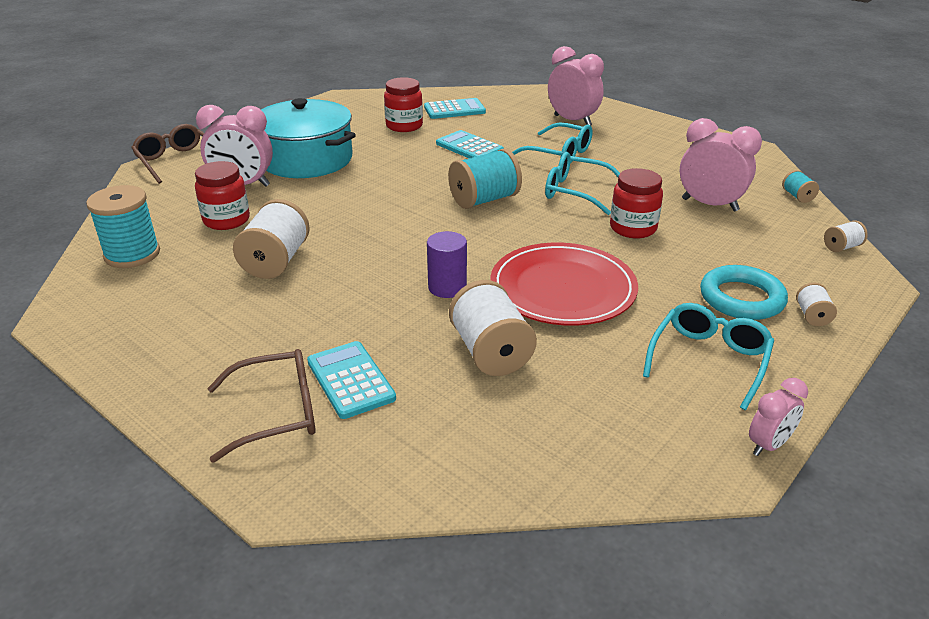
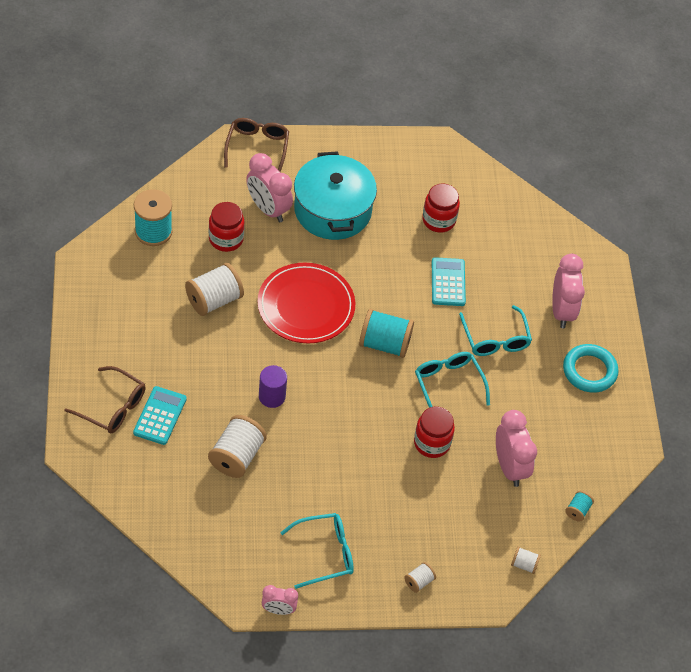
camera: 40 degrees right, 20 degrees up
turquoise calculator [424,98,486,119] -> none
red plate [490,242,638,326] -> red plate moved to [258,263,355,343]
turquoise ring [700,265,788,320] -> turquoise ring moved to [563,344,619,393]

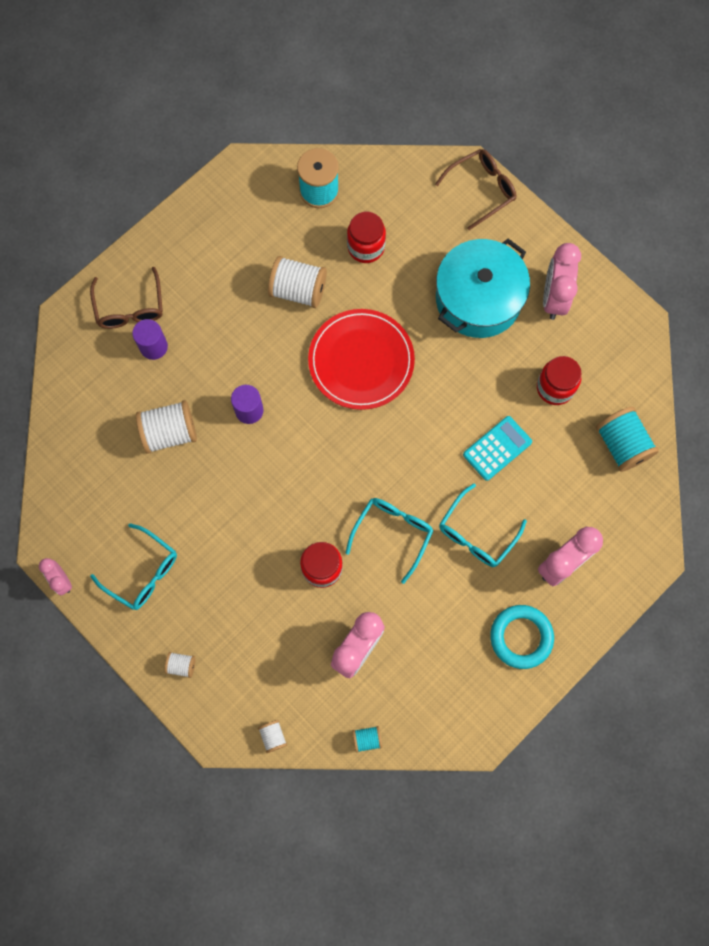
camera: 55 degrees right, 20 degrees up
turquoise calculator [133,386,187,445] -> purple cylinder [132,319,168,360]
pink clock [247,153,293,222] -> pink clock moved to [543,243,581,320]
turquoise spool [359,309,414,358] -> turquoise spool moved to [596,407,659,472]

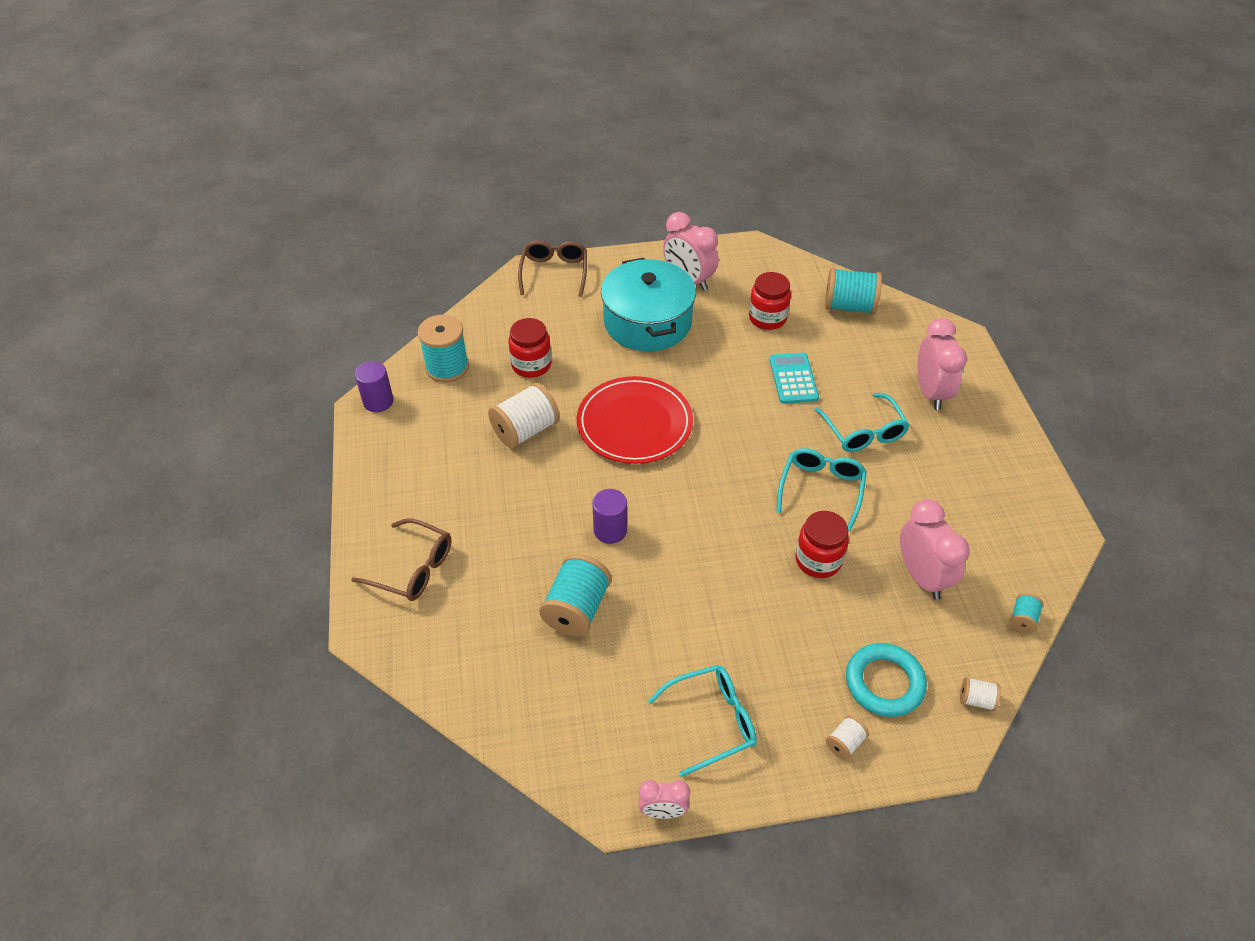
camera: 55 degrees left, 25 degrees down
purple cylinder [132,319,168,360] -> purple cylinder moved to [355,361,394,412]
white spool [136,400,197,454] -> turquoise spool [539,554,612,636]
turquoise glasses [345,498,433,584] -> turquoise glasses turned 45 degrees clockwise [776,448,867,531]
turquoise ring [490,605,554,669] -> turquoise ring moved to [846,643,927,717]

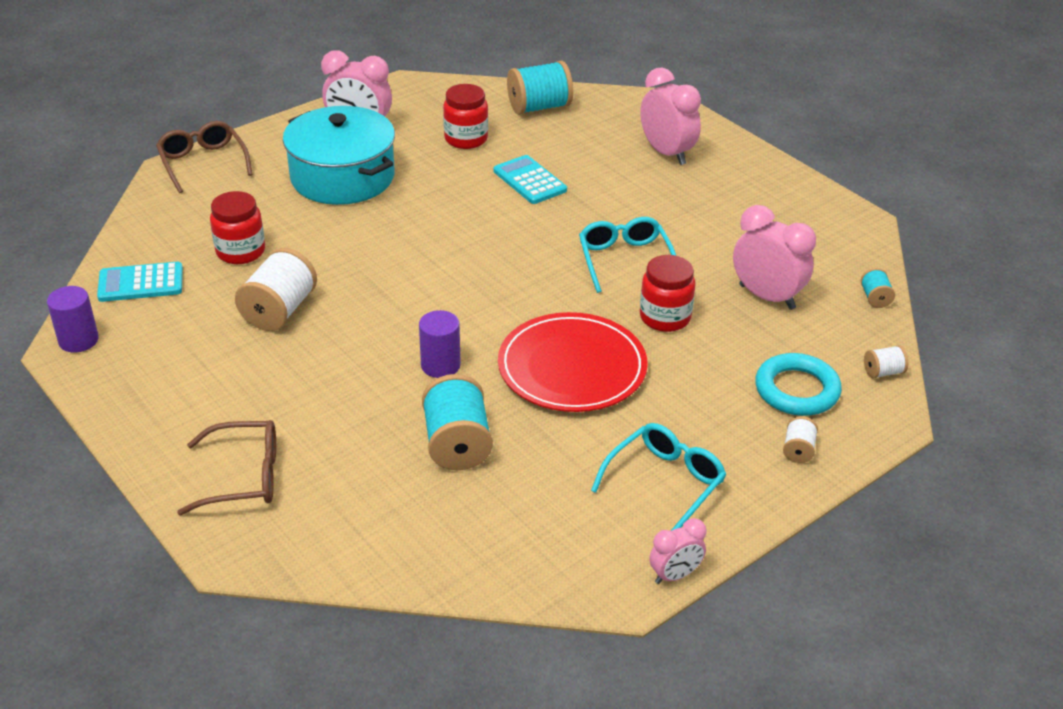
camera: 30 degrees left, 10 degrees down
turquoise spool [418,315,469,382] -> turquoise calculator [97,262,183,302]
red plate [577,376,693,464] -> red plate moved to [498,312,648,412]
turquoise glasses [815,393,910,452] -> none

